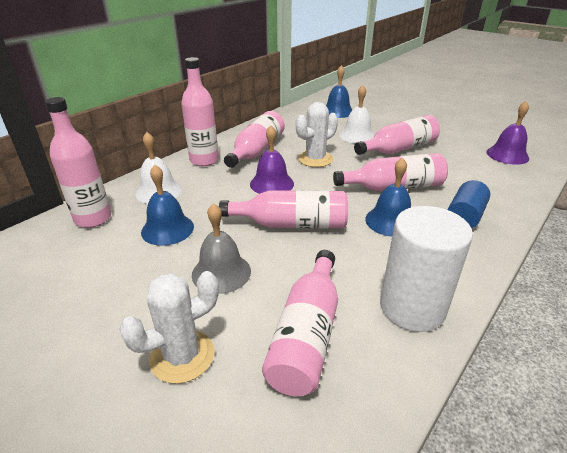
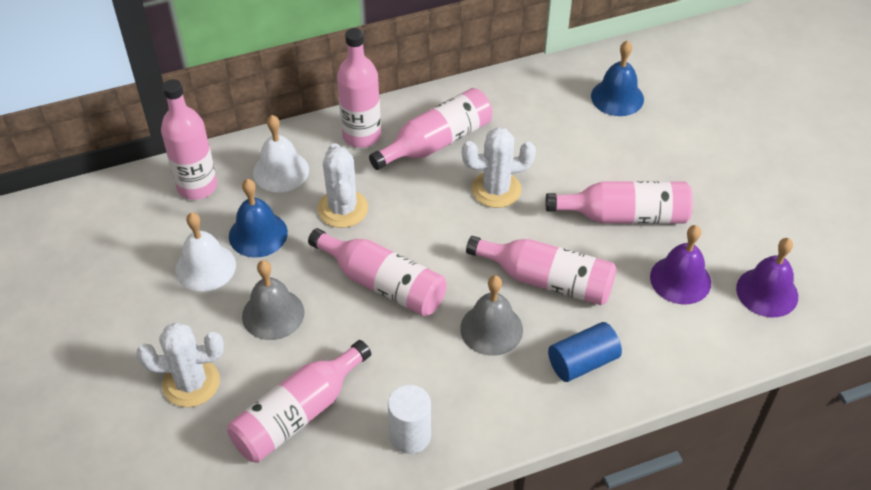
camera: 30 degrees right, 15 degrees up
purple bell [250,125,294,194] -> purple bell moved to [650,225,711,304]
white bell [339,85,375,143] -> white bell moved to [175,212,236,292]
blue bell [365,157,411,237] -> grey bell [460,275,523,356]
white cylinder [380,206,473,332] -> white cylinder [388,385,431,454], size x0.61
none -> white cactus [318,143,368,228]

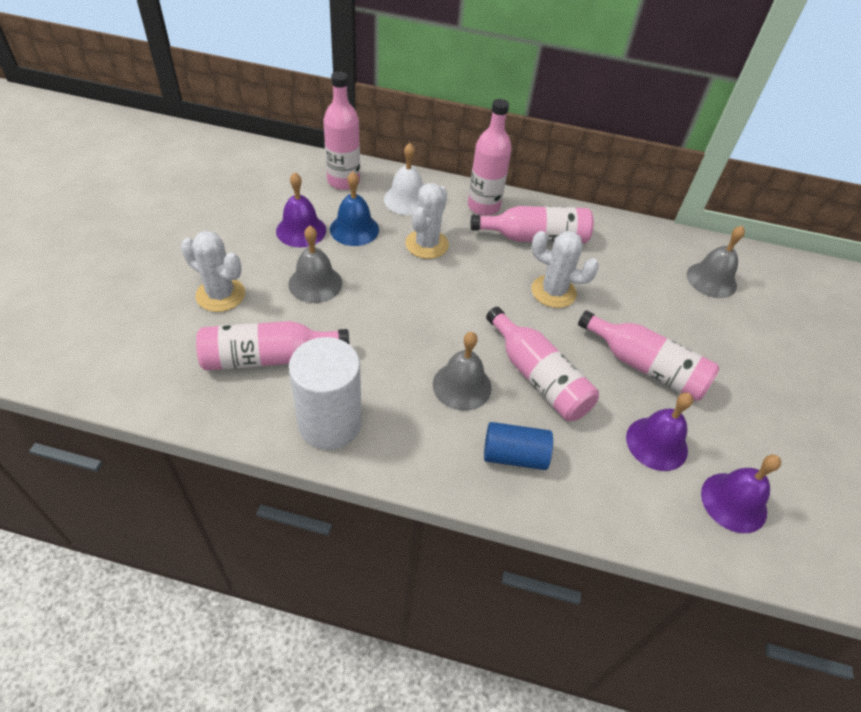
camera: 30 degrees right, 0 degrees up
white bell [175,212,236,292] -> purple bell [276,172,326,247]
pink bottle [308,228,447,317] -> none
white cylinder [388,385,431,454] -> white cylinder [289,337,362,450], size x1.63
blue bell [591,40,644,116] -> grey bell [687,226,745,298]

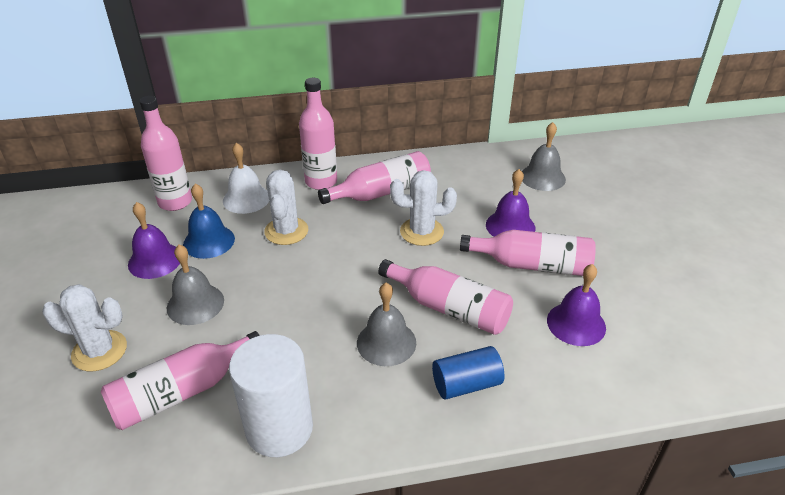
camera: 20 degrees left, 10 degrees down
purple bell [701,455,781,533] -> purple bell moved to [486,169,535,237]

